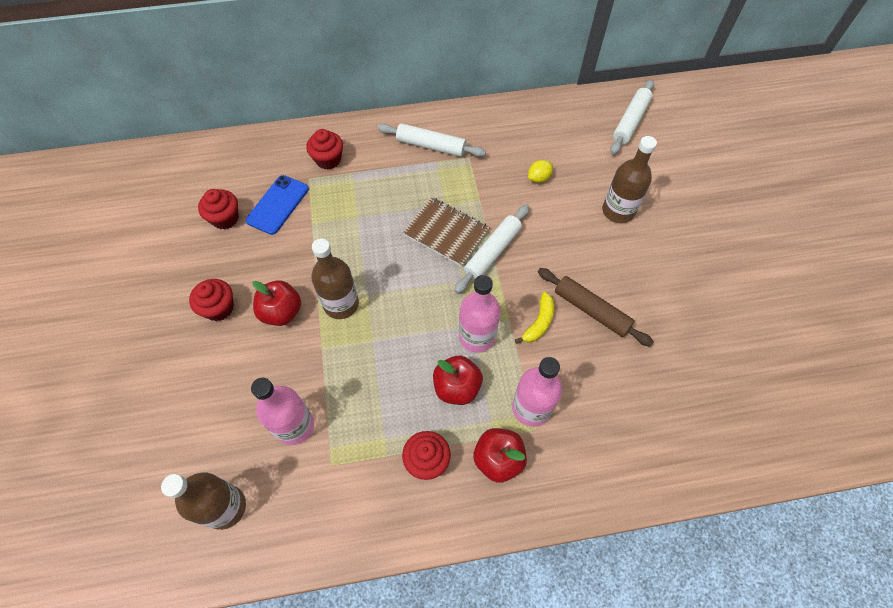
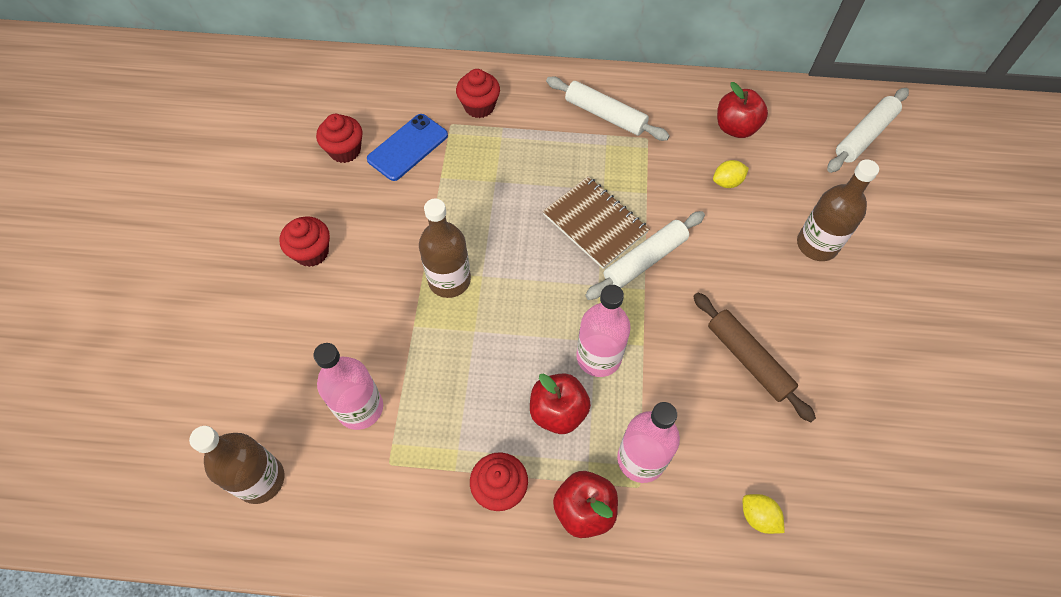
camera: 15 degrees right, 0 degrees up
red apple [252,281,301,326] -> red apple moved to [717,82,768,138]
yellow banana [515,292,554,344] -> none
none -> yellow lemon [743,494,785,534]

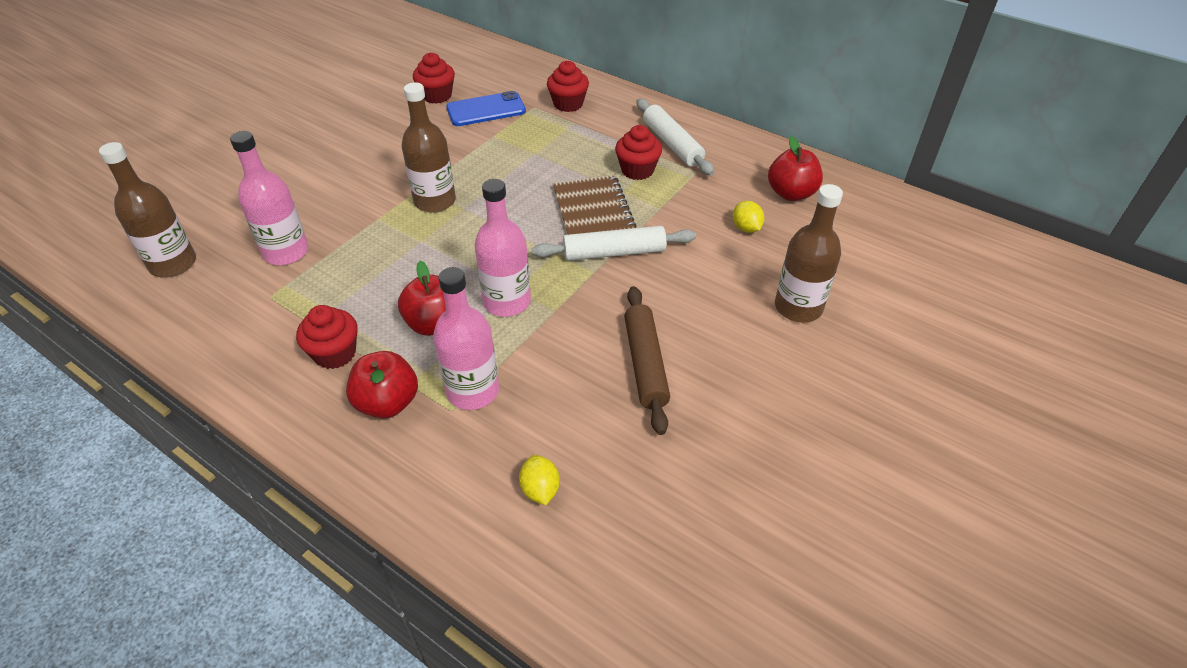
camera: 30 degrees right, 15 degrees down
red cupcake [279,216,330,267] -> red cupcake moved to [615,125,662,180]
yellow lemon [713,160,749,188] -> yellow lemon turned 60 degrees clockwise [733,201,764,233]
white rolling pin [827,88,909,173] -> none

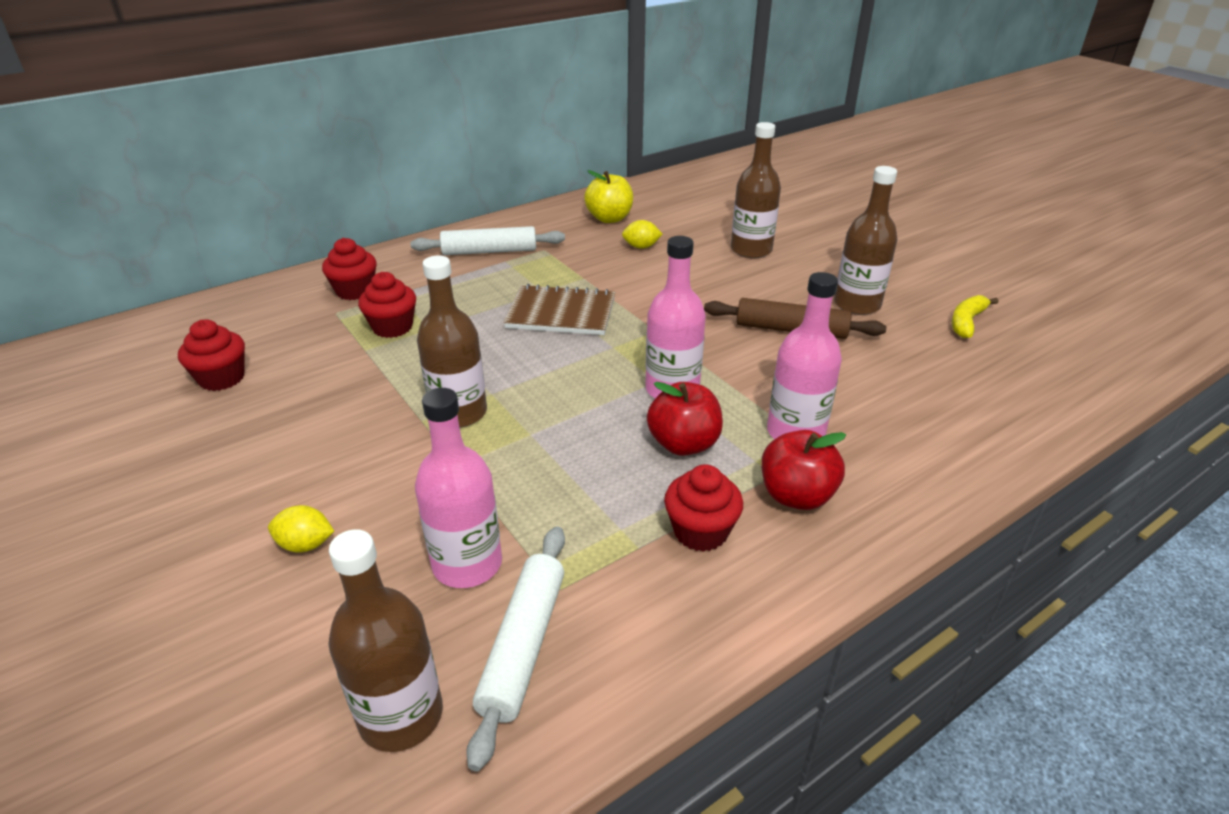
camera: 70 degrees left, 10 degrees down
blue phone [446,91,526,126] -> none
yellow lemon [519,455,560,505] -> yellow lemon moved to [268,505,334,553]
white rolling pin [532,226,696,261] -> white rolling pin moved to [466,526,565,772]
red cupcake [615,125,662,180] -> red cupcake moved to [358,272,416,338]
red apple [768,136,823,201] -> yellow apple [584,170,633,223]
none -> brown bottle [834,166,897,315]
none -> yellow banana [952,295,998,338]

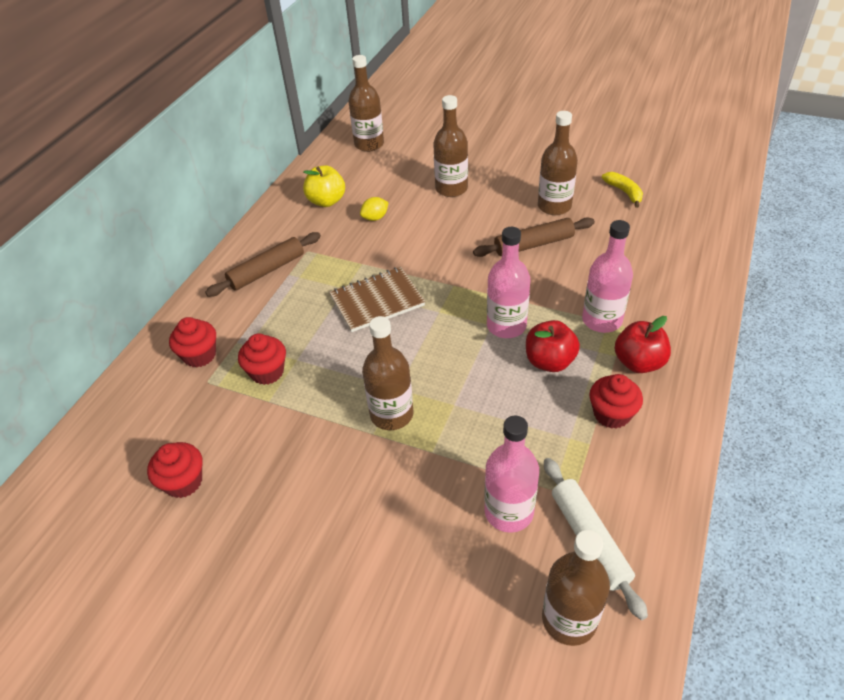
camera: 30 degrees left, 10 degrees up
yellow lemon [268,505,334,553] -> none
white rolling pin [411,226,565,255] -> brown rolling pin [205,232,321,297]
yellow banana [952,295,998,338] -> yellow banana turned 150 degrees clockwise [602,172,643,208]
none -> brown bottle [348,55,384,152]

